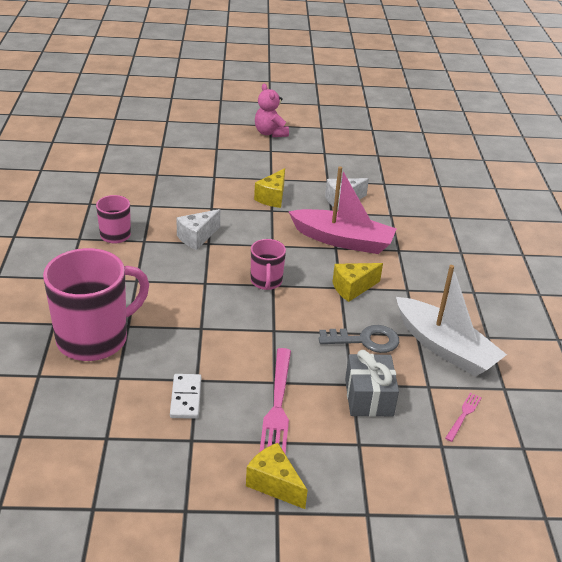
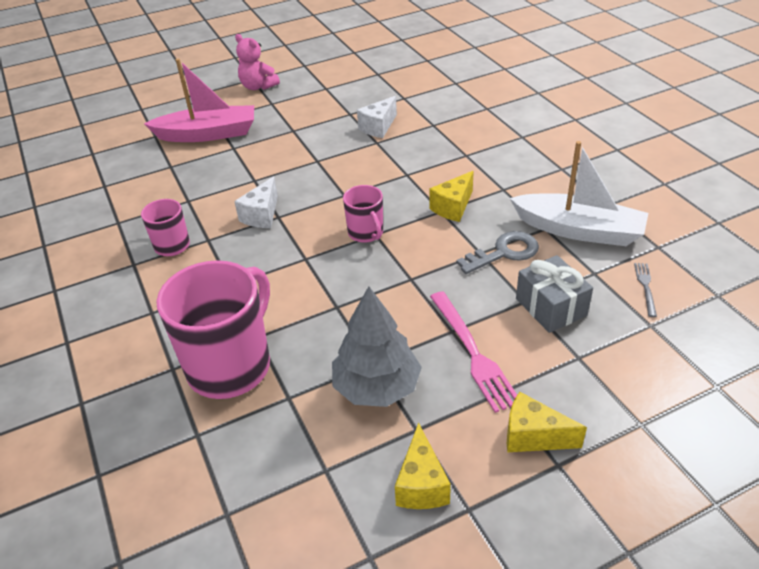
camera: 20 degrees left, 5 degrees up
white domino [170,374,201,419] -> grey tree [332,286,422,407]
yellow cheese [254,168,285,208] -> yellow cheese moved to [395,422,451,509]
pink boat [288,167,397,254] -> pink boat moved to [144,59,254,142]
pink fork [445,393,482,442] -> grey fork [634,263,657,317]

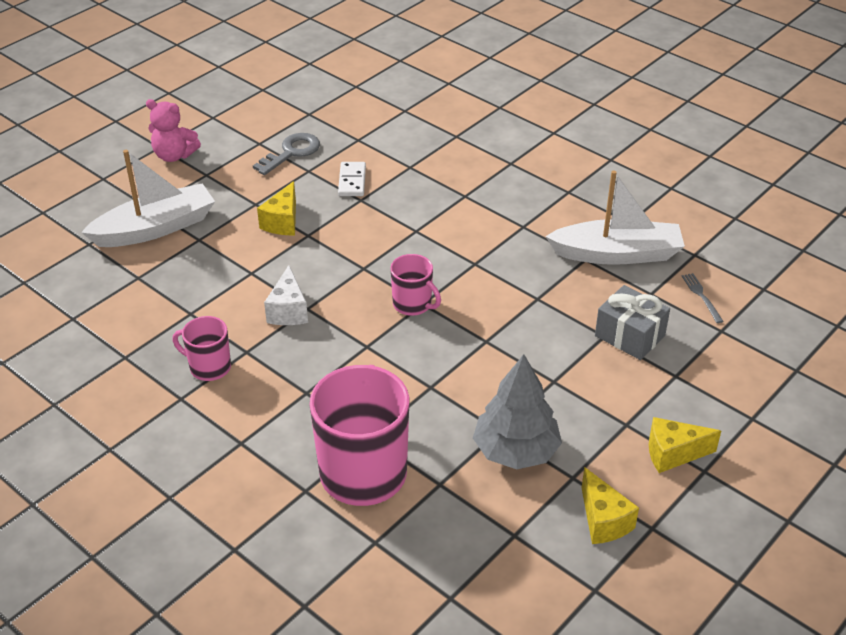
camera: 25 degrees left, 0 degrees up
pink boat [144,59,254,142] -> white boat [81,150,215,247]
white cheese [357,96,397,138] -> white domino [338,162,366,196]
yellow cheese [429,171,474,222] -> yellow cheese moved to [257,181,296,235]
pink fork [430,291,517,413] -> none
grey key [456,231,539,274] -> grey key moved to [253,133,320,175]

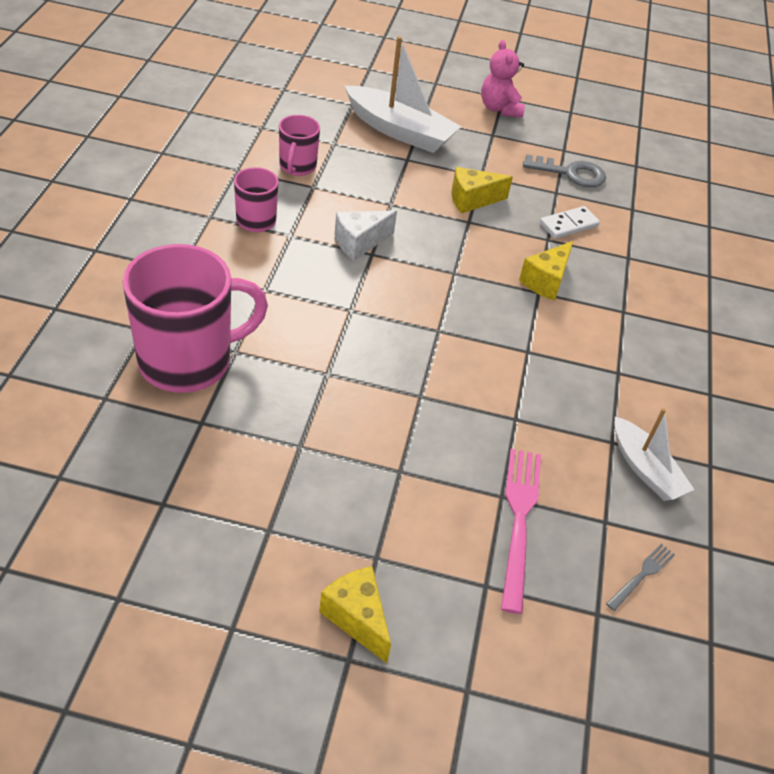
camera: 55 degrees right, 5 degrees up
pink mug [390,254,441,316] -> pink mug moved to [279,115,320,176]
grey tree [473,354,562,469] -> none
white boat [545,171,685,265] -> white boat [615,408,695,501], size x0.62
yellow cheese [581,467,639,544] -> yellow cheese moved to [519,241,573,301]
grey gift [595,285,670,360] -> pink fork [501,449,541,614]

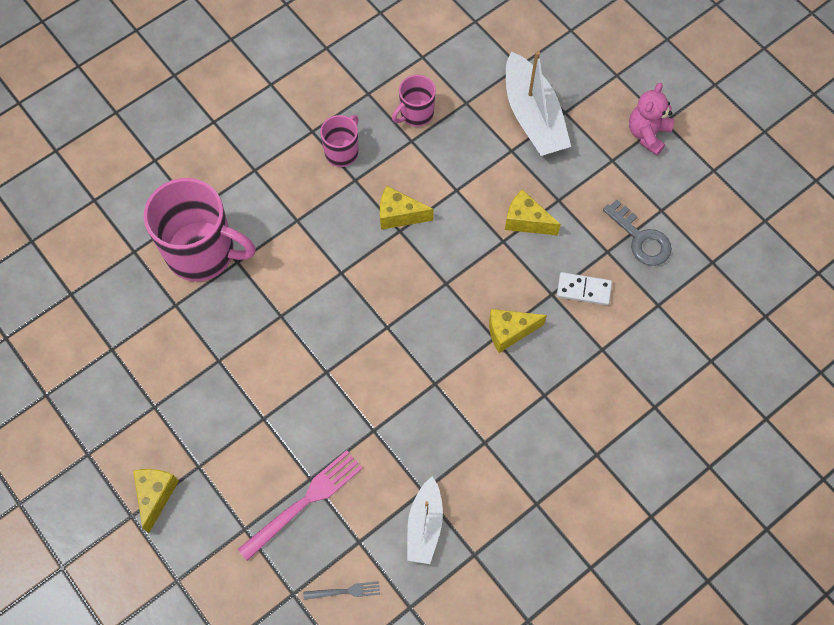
camera: 45 degrees right, 20 degrees up
white cheese [335,211,397,260] -> yellow cheese [380,186,434,230]

